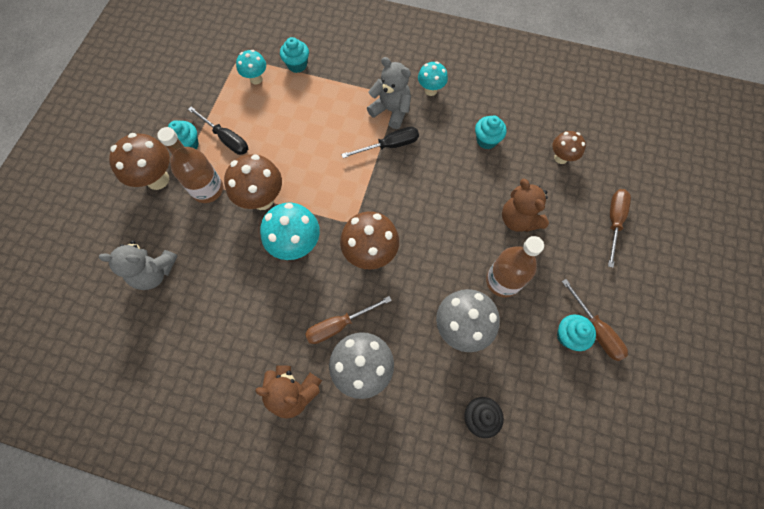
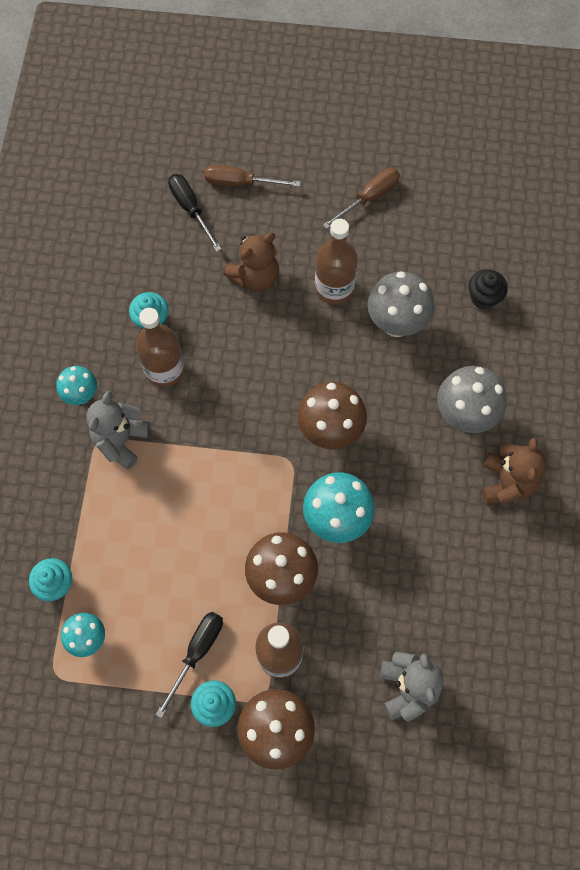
camera: 100 degrees left, 0 degrees up
brown screwdriver [305,296,392,344] -> none
black screwdriver [341,127,419,158] -> black screwdriver moved to [168,174,221,252]
brown mushroom [552,131,586,164] -> none
turquoise cupcake [557,315,596,351] -> none
none -> brown bottle [136,308,185,387]

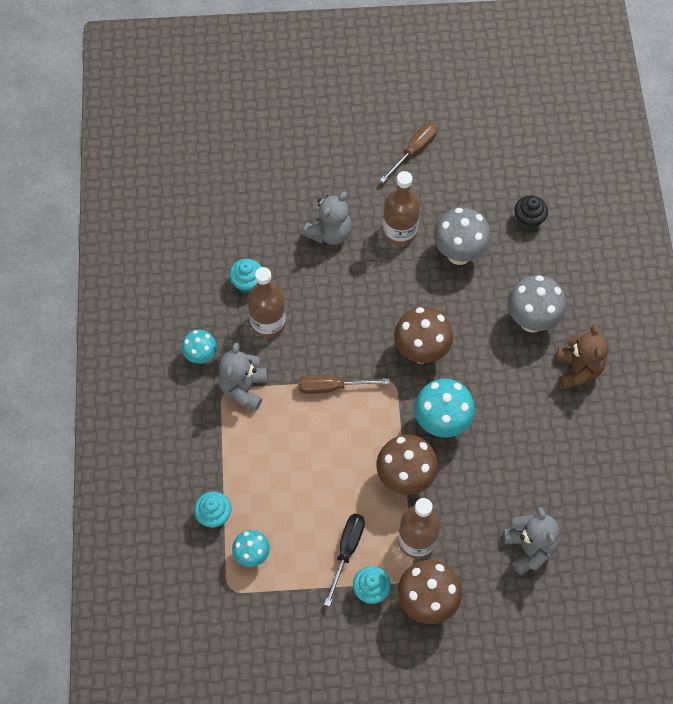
camera: 10 degrees left, 5 degrees down
black screwdriver [168,174,221,252] -> none
brown screwdriver [205,165,301,187] -> brown screwdriver moved to [298,375,390,394]
brown teddy bear [223,232,279,292] -> grey teddy bear [302,192,352,245]

